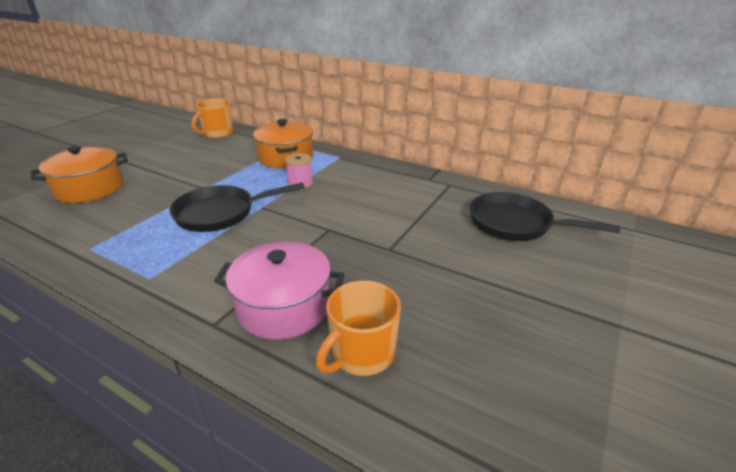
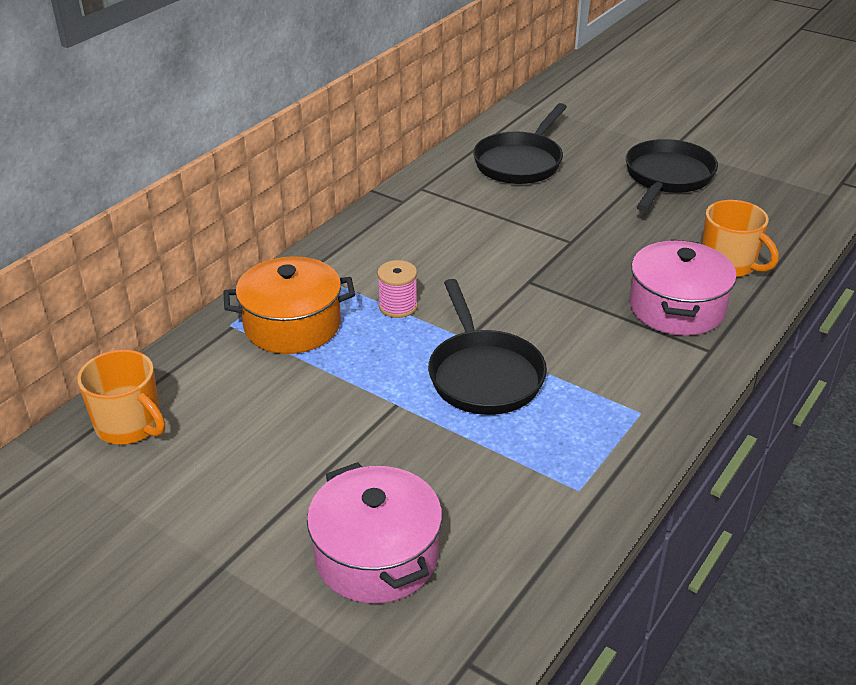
camera: 85 degrees left, 5 degrees up
orange pot [31,146,128,203] -> pink pot [307,462,442,604]
none -> black pan [626,139,718,211]

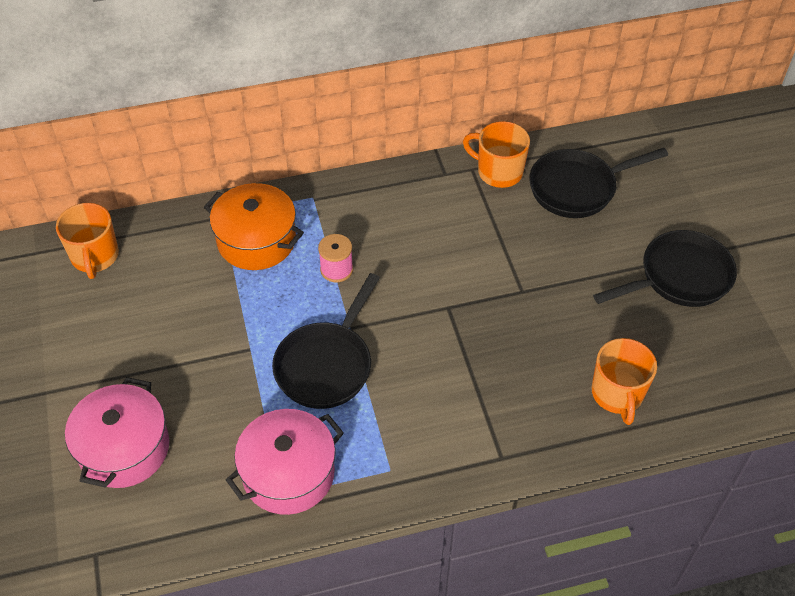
camera: 40 degrees right, 15 degrees up
pink pot [630,239,737,336] -> pink pot moved to [226,409,344,515]
none -> orange mug [463,121,530,188]

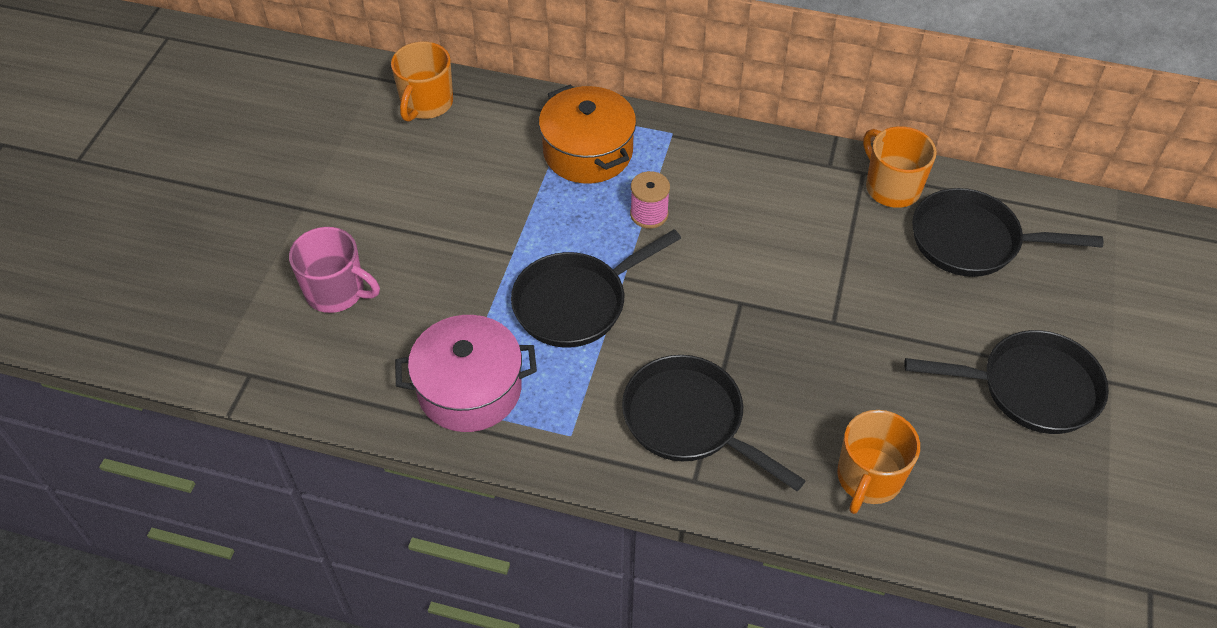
camera: 30 degrees right, 0 degrees up
pink pot [65,377,169,488] -> pink mug [289,227,380,313]
none -> black pan [622,355,806,491]

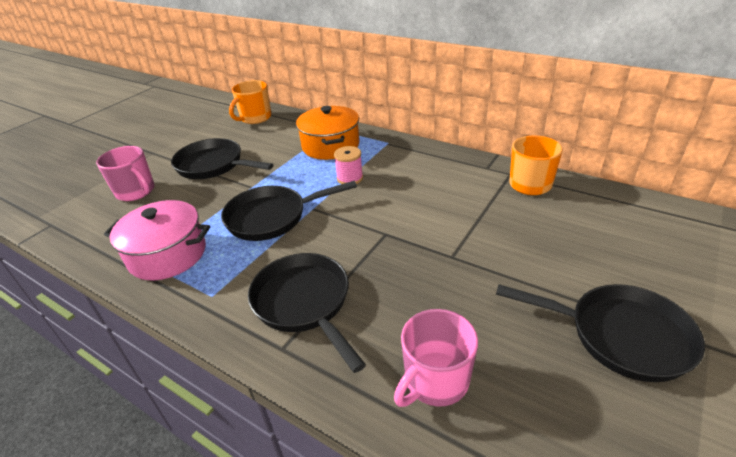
camera: 20 degrees right, 15 degrees down
orange mug [837,410,920,514] -> pink mug [394,309,478,407]
black pan [912,188,1103,277] -> black pan moved to [171,138,274,179]

